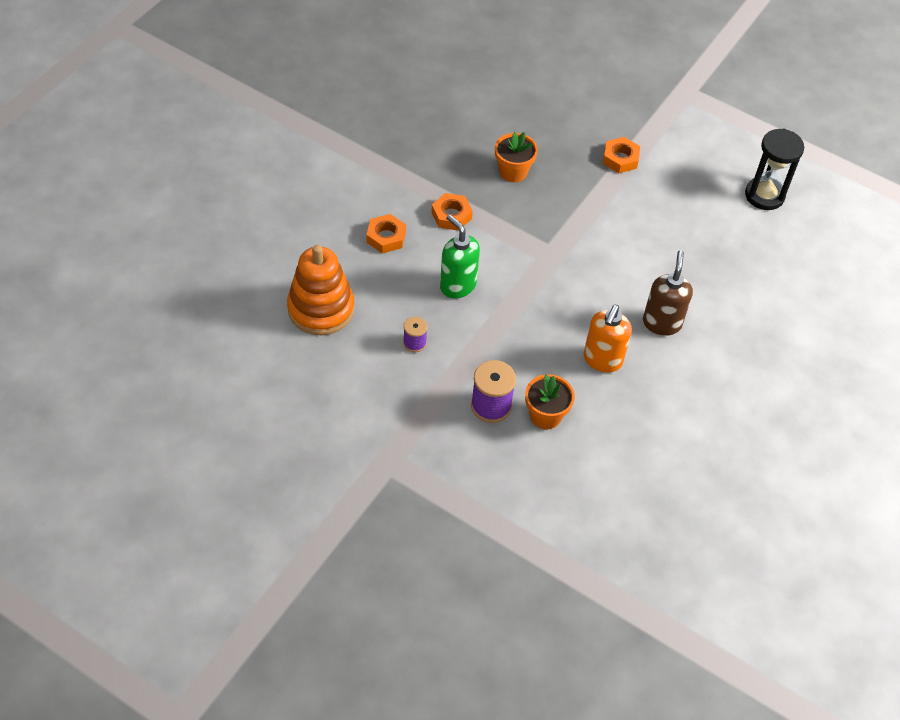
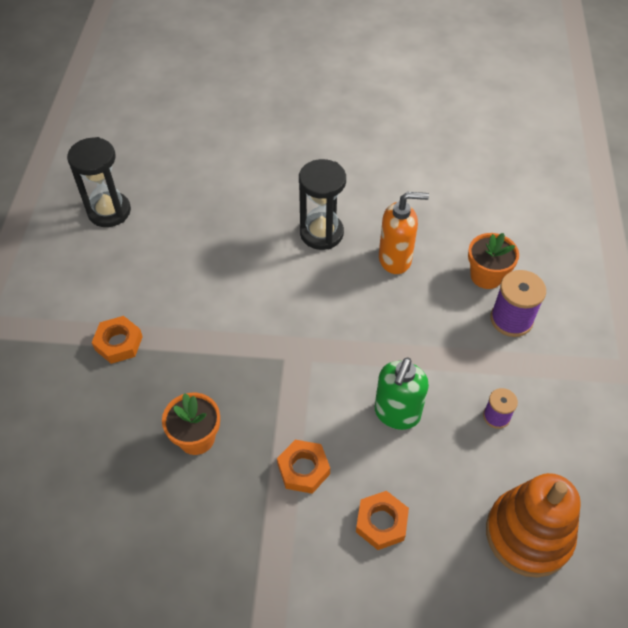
camera: 115 degrees left, 0 degrees up
brown soap dispenser [643,250,693,336] -> black hourglass [299,159,346,250]

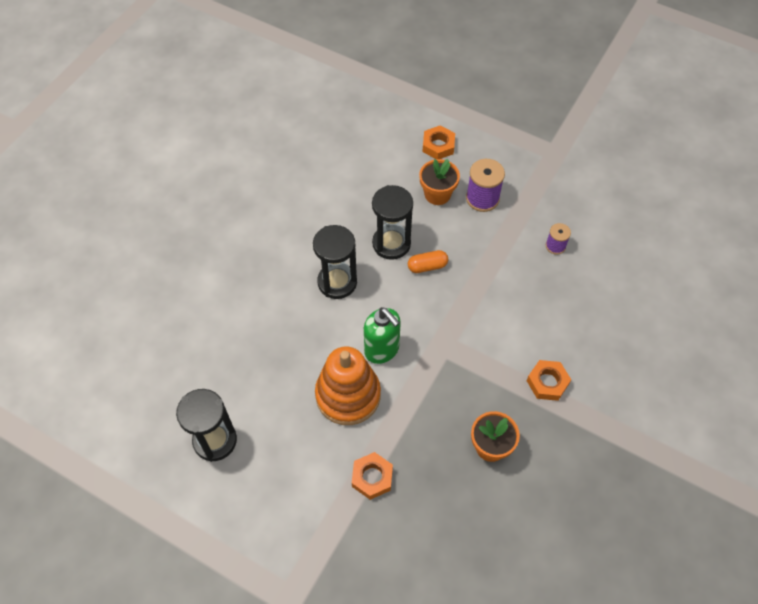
camera: 65 degrees left, 5 degrees up
orange nut [356,491,409,550] -> orange nut moved to [422,125,455,159]
green soap dispenser [375,357,429,430] -> green soap dispenser moved to [364,307,401,364]
orange soap dispenser [379,192,429,274] -> black hourglass [372,185,413,260]
orange stacking toy [486,473,581,578] -> orange stacking toy moved to [315,346,381,425]
none -> orange capsule [408,250,448,273]

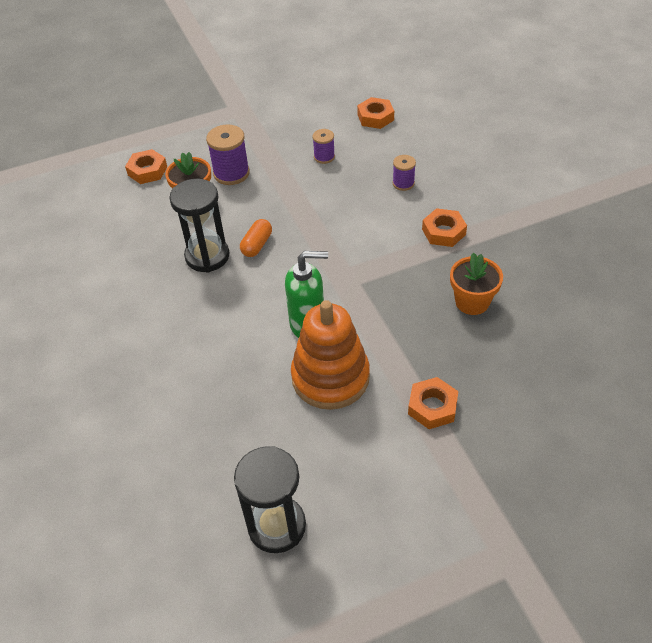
camera: 50 degrees left, 10 degrees down
black hourglass [313,225,357,299] -> none
none -> orange nut [357,97,394,129]
none -> purple spool [393,155,416,191]

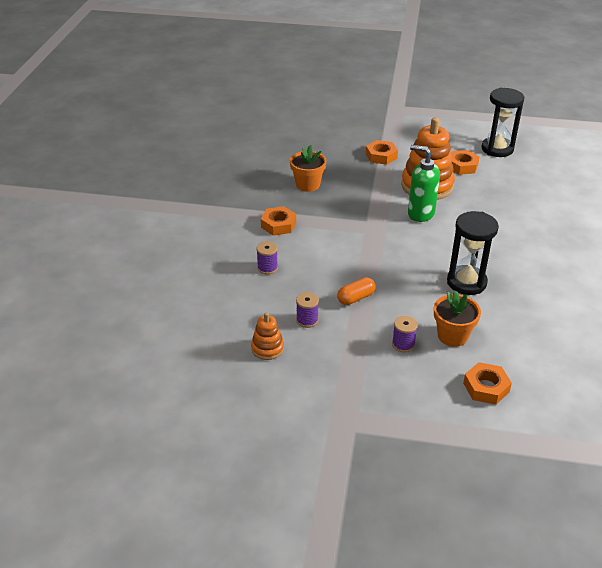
camera: 150 degrees left, 10 degrees down
purple spool [206,124,250,185] -> purple spool [392,316,418,352], size x0.59
orange capsule [240,219,272,257] -> orange capsule moved to [337,277,376,305]
orange nut [357,97,394,129] -> orange nut moved to [451,150,479,175]
none -> orange stacking toy [251,312,284,360]

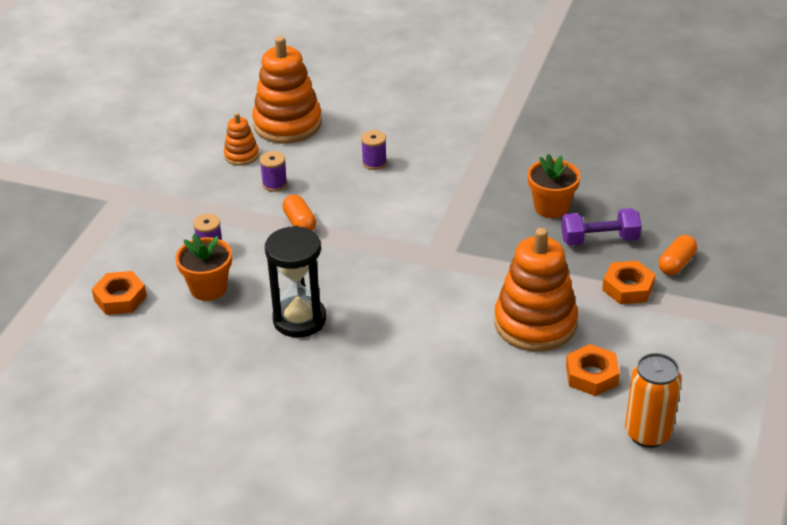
camera: 100 degrees right, 0 degrees up
orange nut [261,206,296,236] -> none
green soap dispenser [408,145,440,222] -> none
black hourglass [482,88,524,157] -> orange can [625,353,682,448]
none -> orange stacking toy [252,36,322,143]
none -> purple dumbbell [561,208,641,246]
none -> orange capsule [659,235,697,275]

